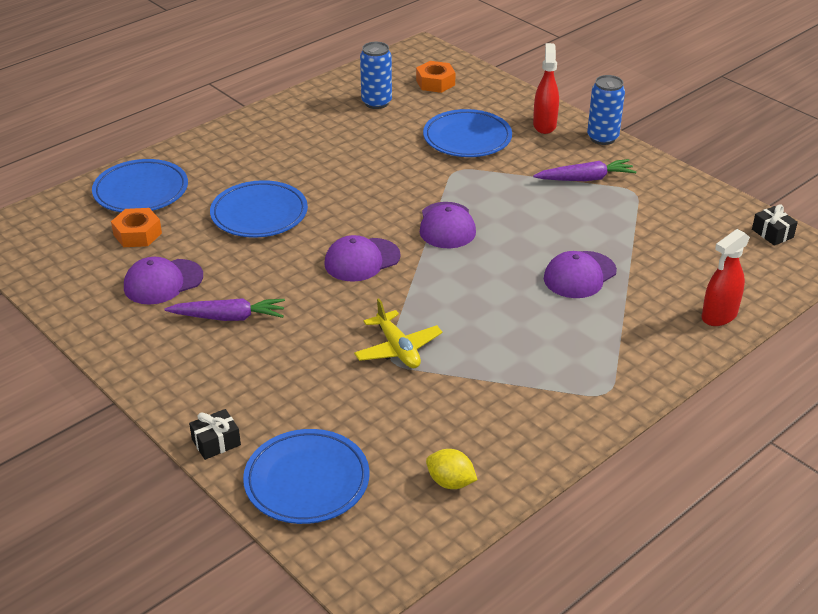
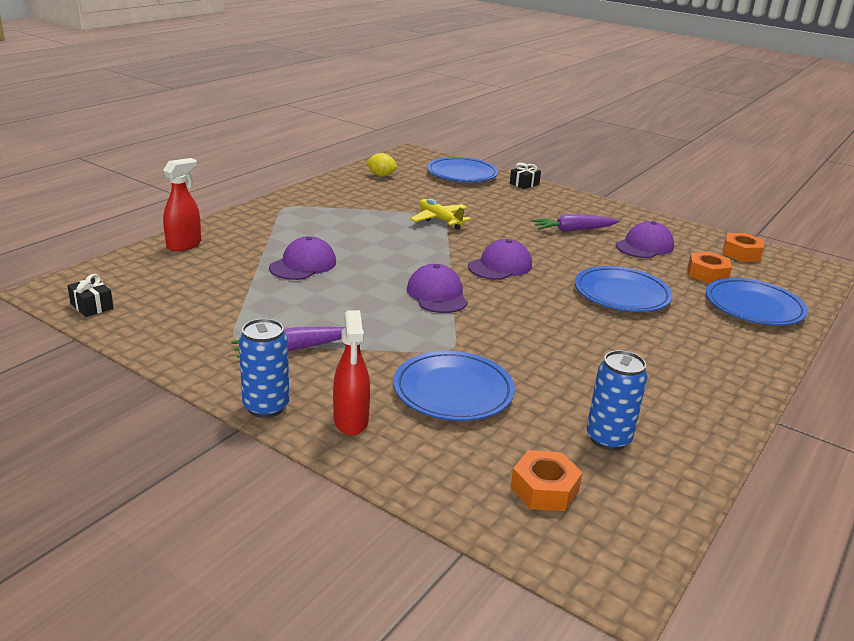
camera: 165 degrees right, 10 degrees down
none -> orange nut [723,233,764,262]

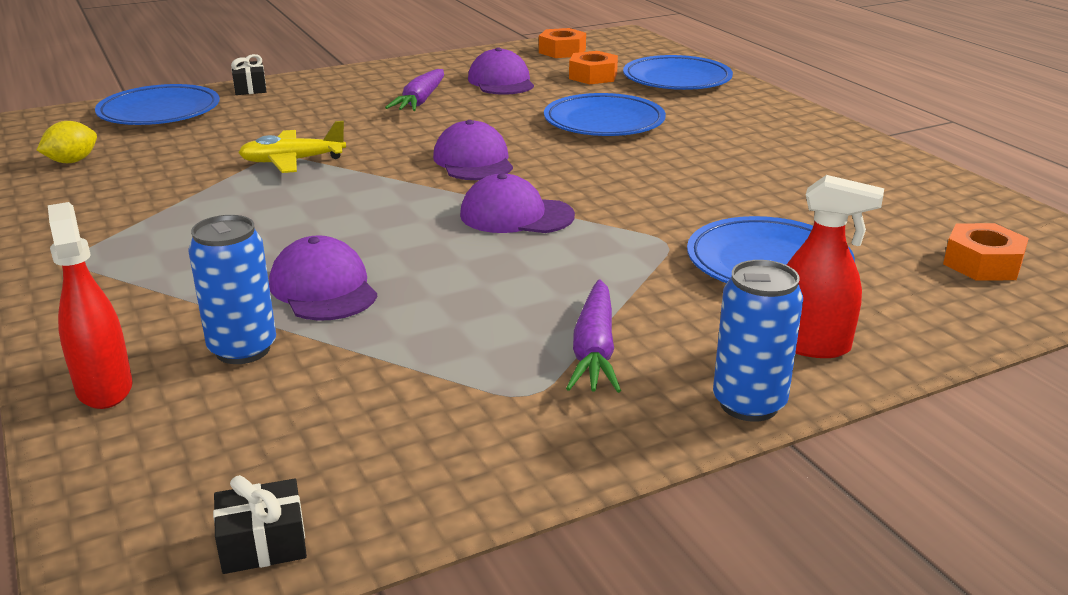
camera: 60 degrees left, 0 degrees up
blue can [586,350,648,451] -> blue can moved to [189,215,276,364]

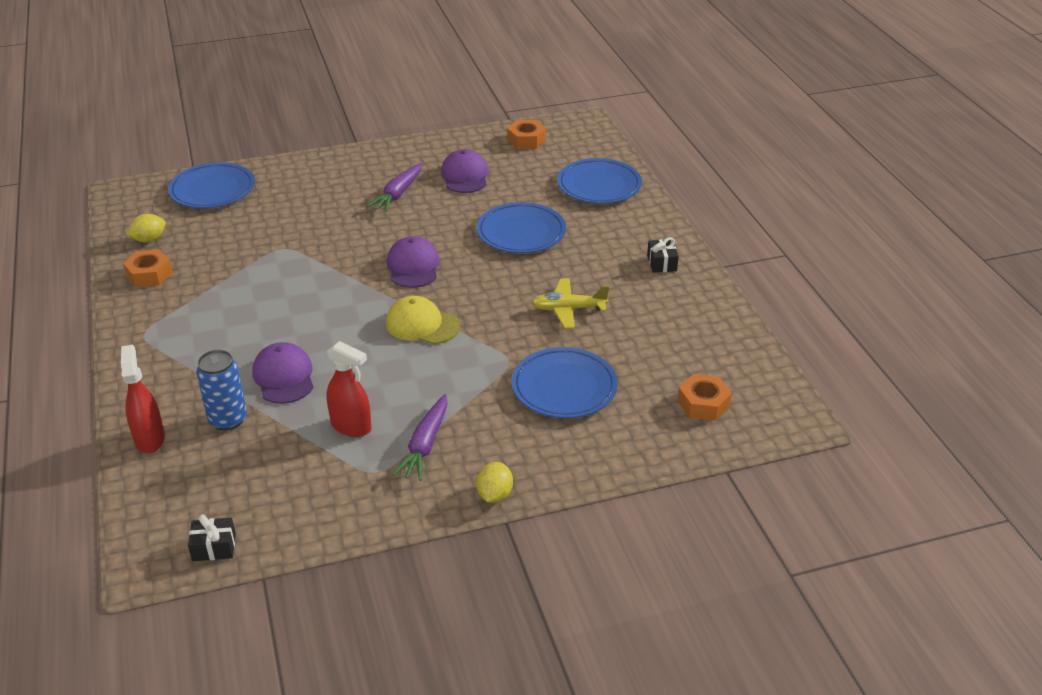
camera: 10 degrees right, 10 degrees up
black gift [231,54,267,95] -> black gift moved to [647,238,679,273]
yellow plane [238,121,346,173] -> yellow plane moved to [531,278,609,329]
purple cap [460,174,575,233] -> yellow cap [386,296,460,344]
orange nut [569,51,618,84] -> orange nut moved to [123,249,173,287]
blue can [713,260,803,422] -> yellow lemon [476,462,513,503]
red spray bottle [787,175,884,358] -> red spray bottle moved to [326,341,371,437]

